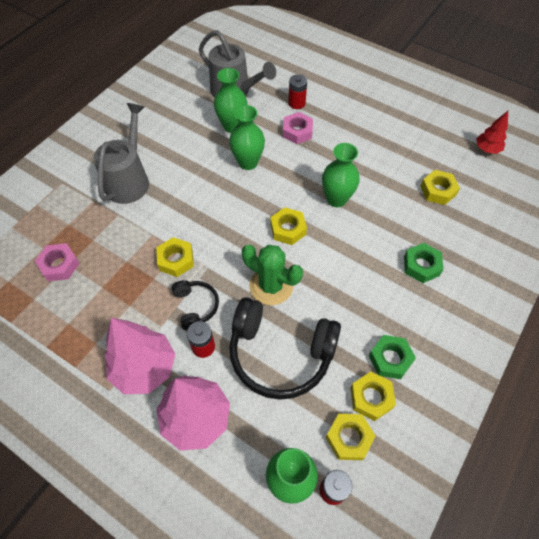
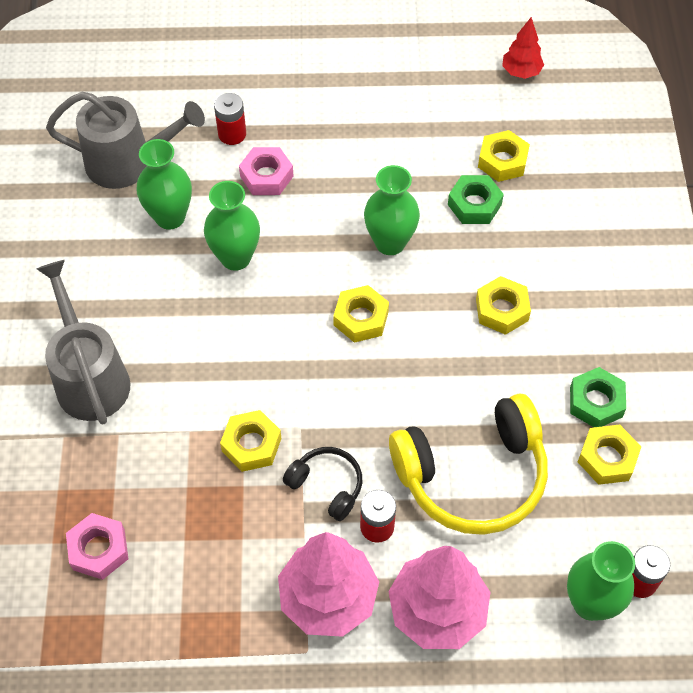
camera: 35 degrees left, 0 degrees up
black headphones [229,297,341,400] -> yellow headphones [389,393,548,535]
green cactus [242,245,303,305] -> none
yellow nut [326,414,375,460] -> yellow nut moved to [476,276,531,335]
green nut [404,243,444,283] -> green nut moved to [448,175,504,224]

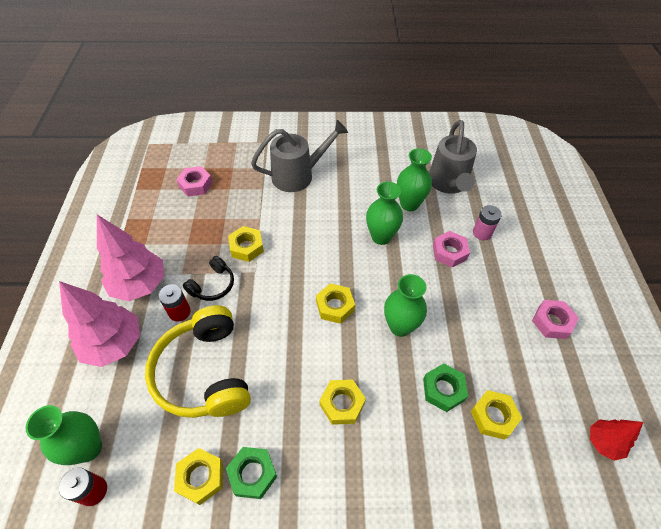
camera: 90 degrees right, 5 degrees down
red battery [214,93,246,145] -> pink battery [473,205,502,240]
none -> pink nut [532,300,579,339]

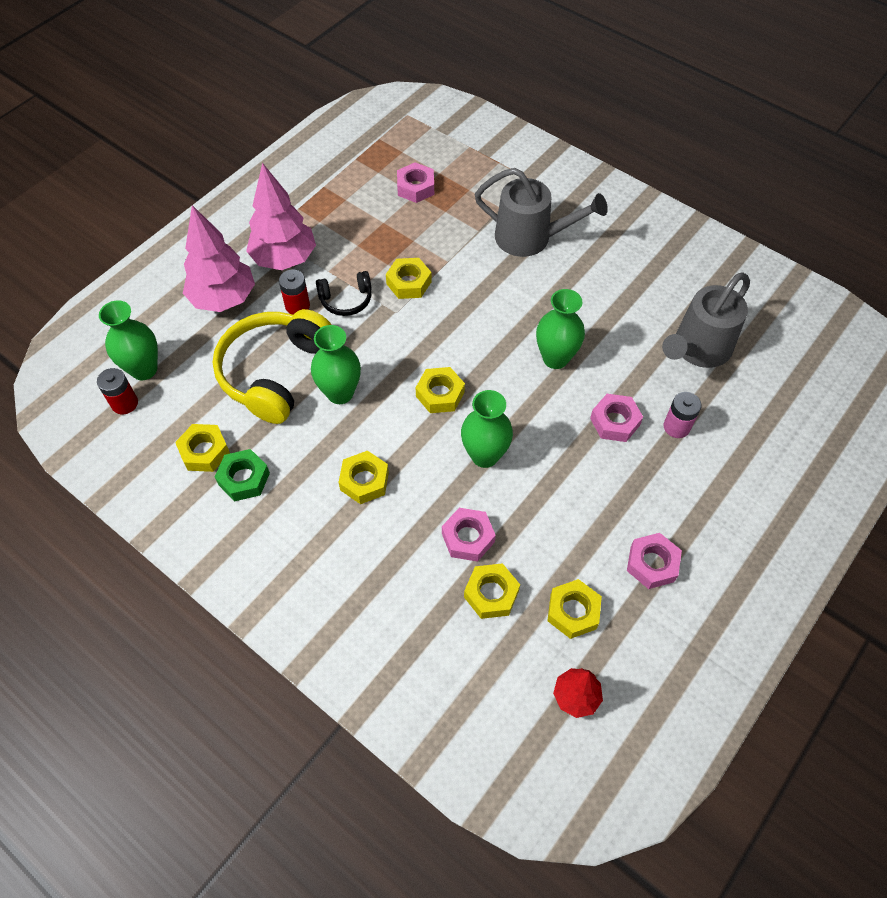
camera: 40 degrees right, 5 degrees up
green vase [397,148,432,211] -> green vase moved to [311,325,361,404]
green nut [423,364,468,412] -> pink nut [442,508,496,562]
none -> yellow nut [547,579,602,639]

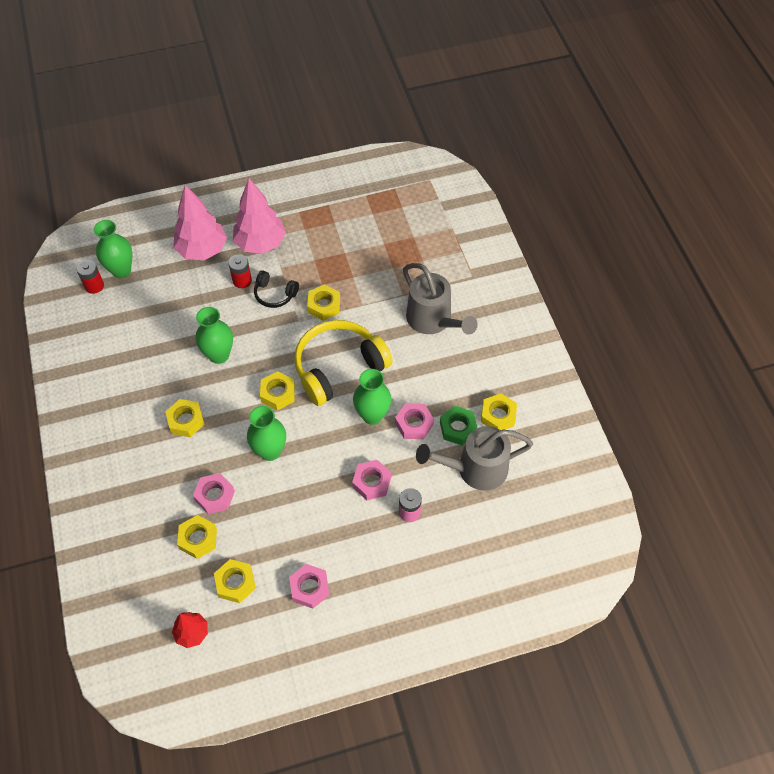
camera: 35 degrees right, 0 degrees up
yellow nut [175,424,230,472] -> yellow nut moved to [481,393,517,430]
yellow headphones [212,309,331,424] -> yellow headphones moved to [294,320,393,406]
green nut [215,449,270,501] -> green nut moved to [440,406,477,445]
pink nut [397,162,434,203] -> pink nut moved to [395,403,434,439]

